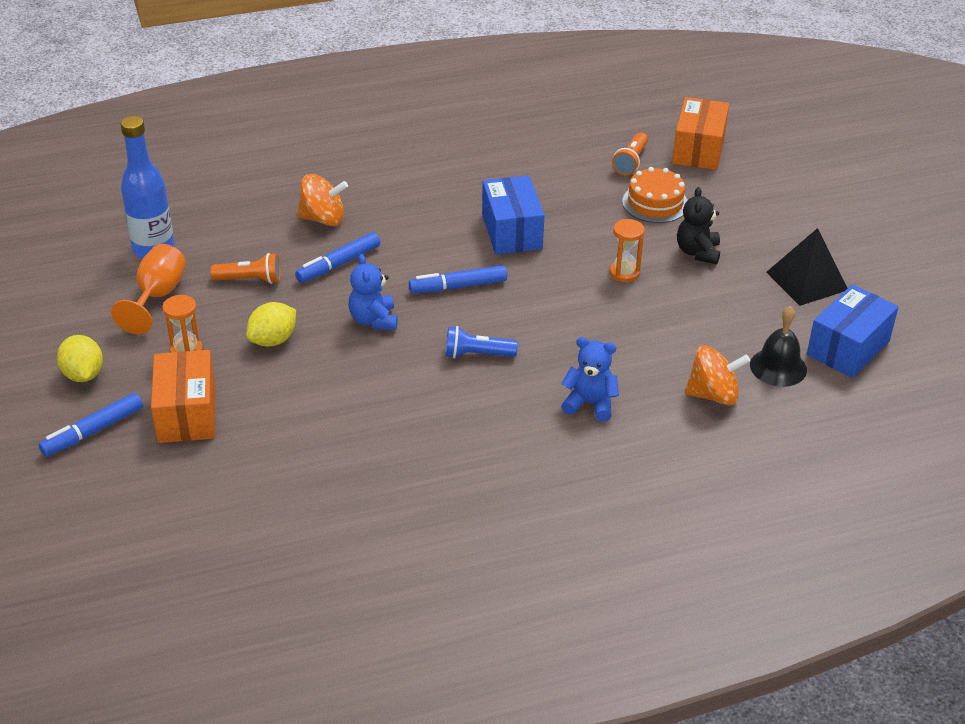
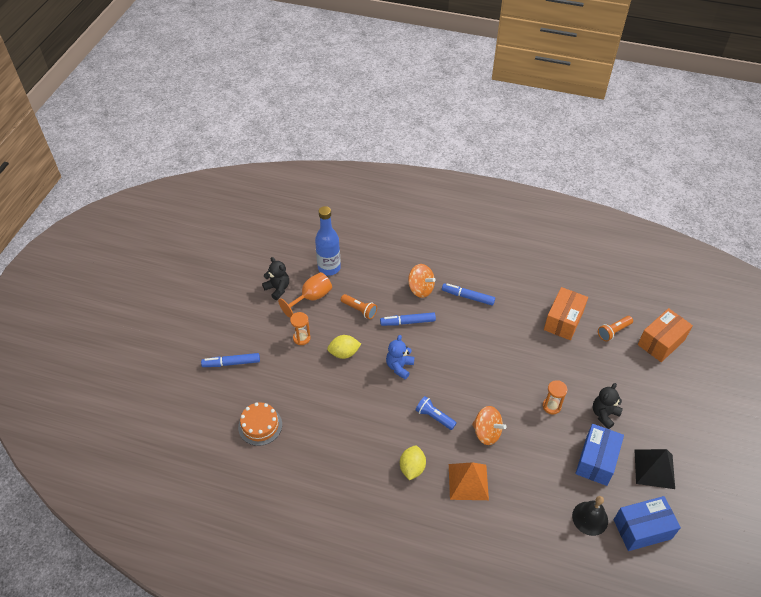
camera: 35 degrees right, 10 degrees up
yellow lemon [57,335,103,382] -> yellow lemon moved to [400,445,426,480]
orange box [151,350,215,443] -> orange box moved to [544,287,588,340]
blue marker [409,265,507,293] -> blue marker moved to [442,283,495,306]
blue box [482,176,544,254] -> blue box moved to [575,424,624,486]
blue teddy bear [561,337,619,422] -> orange pyramid [449,462,489,500]
orange cake [622,167,688,223] -> orange cake moved to [238,403,282,446]
orange spinning top [685,345,750,406] -> orange spinning top moved to [472,406,507,445]
none -> black teddy bear [262,257,289,300]

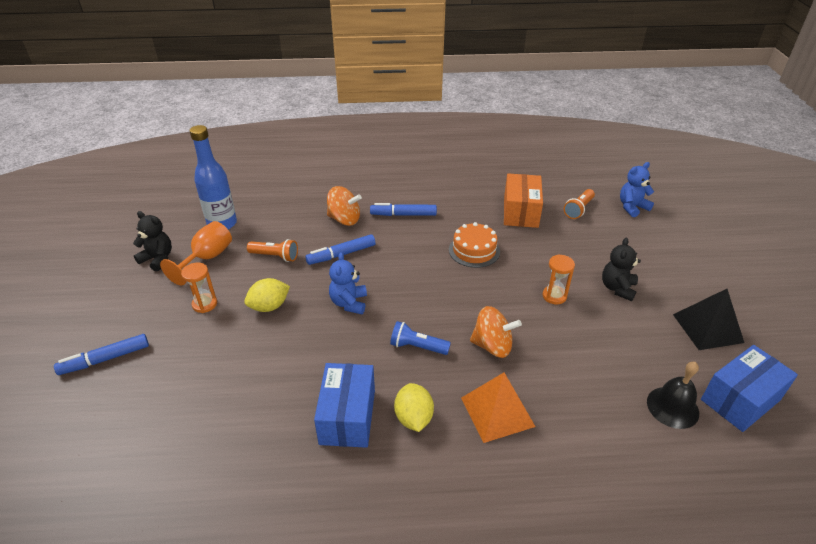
camera: 20 degrees left, 10 degrees down
orange cake [238,403,282,446] -> orange cake moved to [449,222,500,268]
blue box [575,424,624,486] -> blue box moved to [314,363,375,448]
orange box [638,308,693,362] -> blue teddy bear [620,162,654,217]

